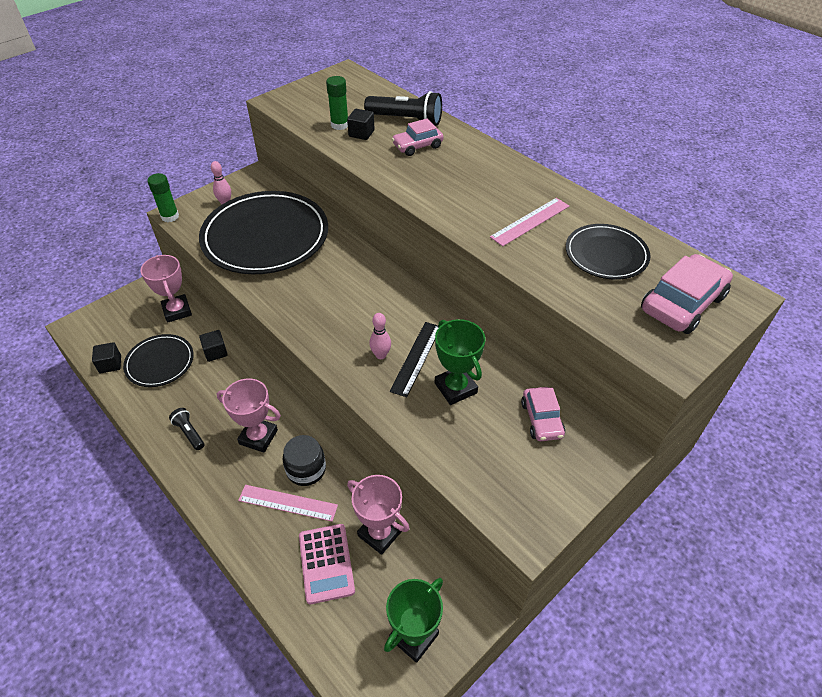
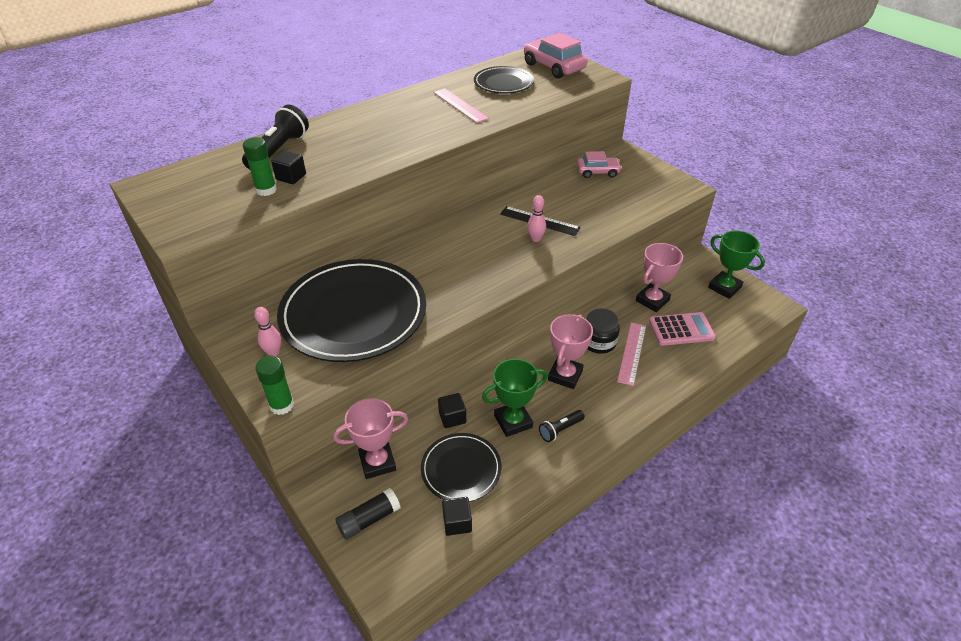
camera: 85 degrees left, 5 degrees down
pink car [392,119,444,156] -> none
green trophy [435,319,485,405] -> green trophy moved to [482,359,548,437]
none -> black glue stick [335,488,401,540]

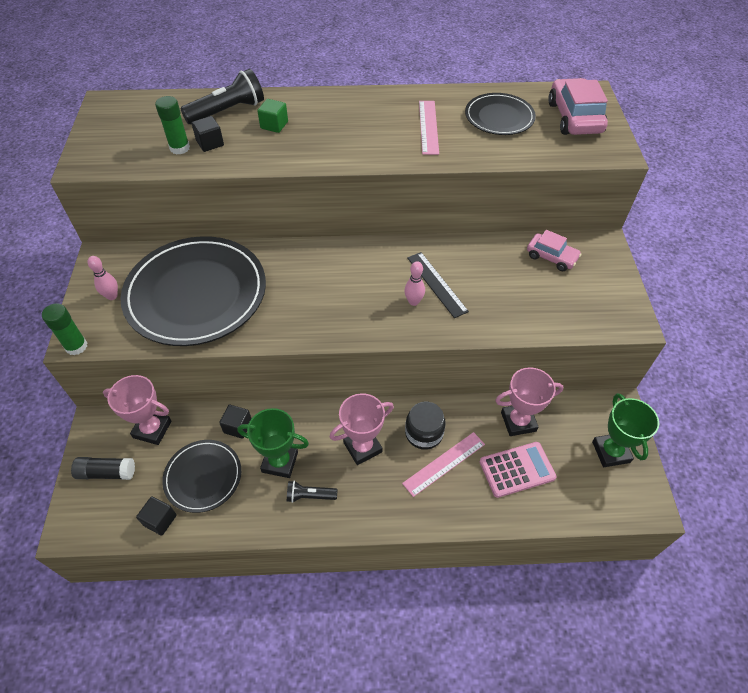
camera: 35 degrees right, 10 degrees up
pink calculator [649,312,716,346] -> pink calculator turned 45 degrees counterclockwise [480,442,557,498]
none -> green cube [257,99,288,133]

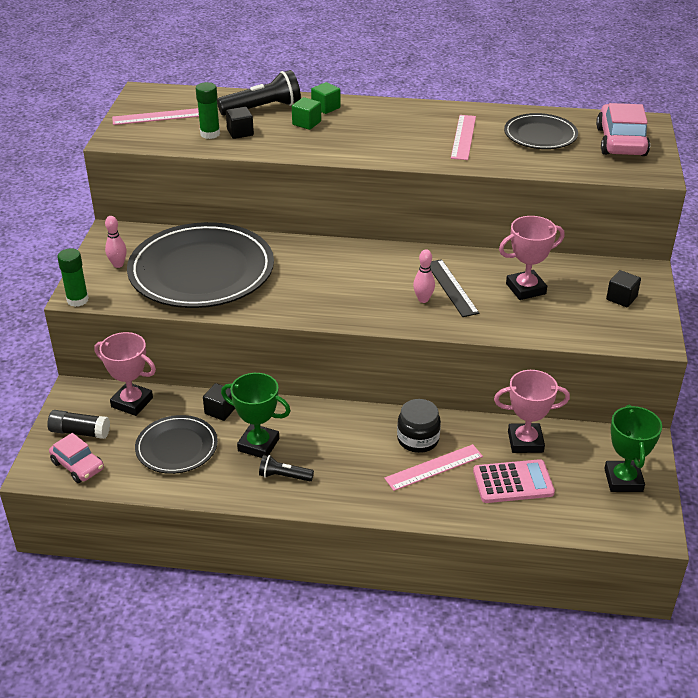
camera: 10 degrees right, 15 degrees down
black cube [136,496,177,536] -> black cube moved to [606,270,641,307]
pink trophy [330,393,394,465] -> pink trophy moved to [499,216,565,300]
pink car [527,230,582,271] -> pink car moved to [49,433,104,483]
none -> pink ruler [112,108,199,125]
none -> green cube [311,82,341,114]

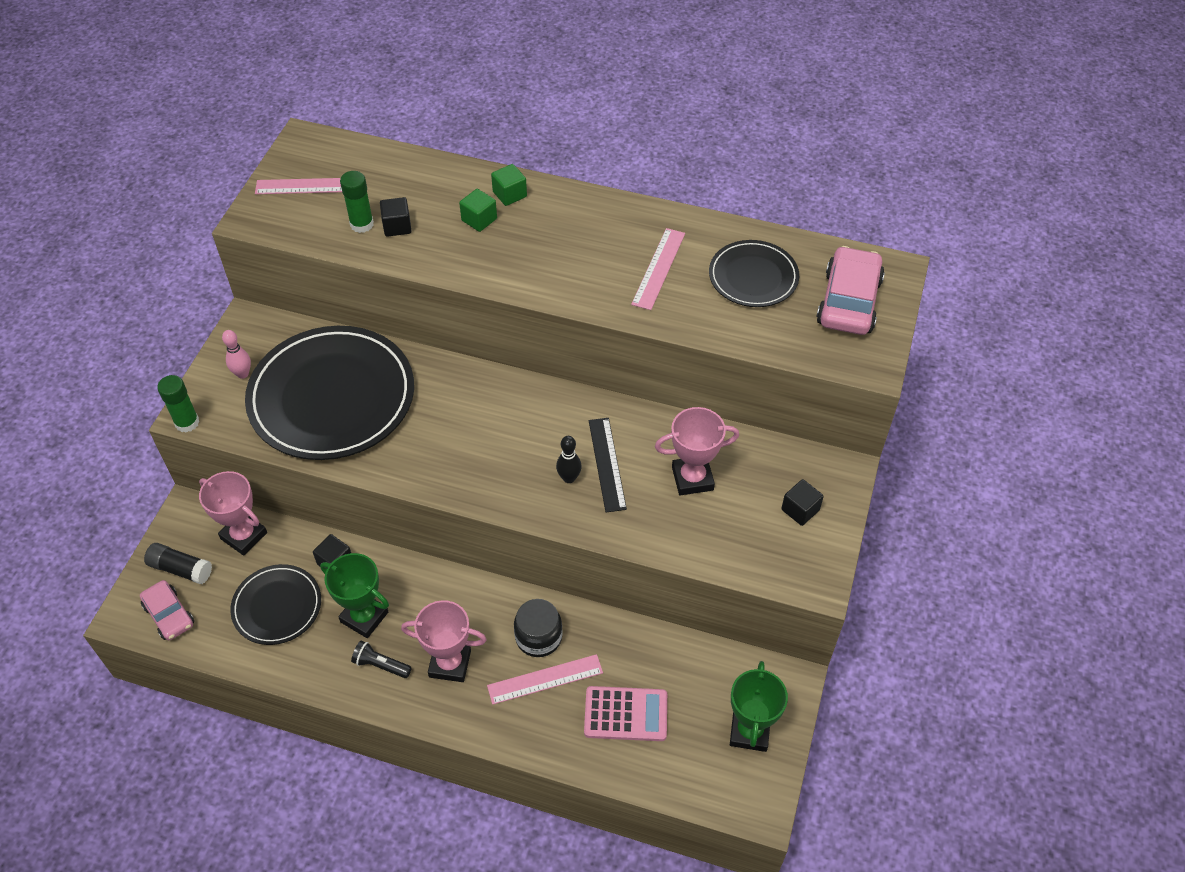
camera: 10 degrees right, 15 degrees up
black flashlight [217,70,301,116] -> none
pink bowling pin [413,249,435,303] -> black bowling pin [556,436,582,483]
pink trophy [494,370,570,453] -> pink trophy moved to [401,600,487,682]

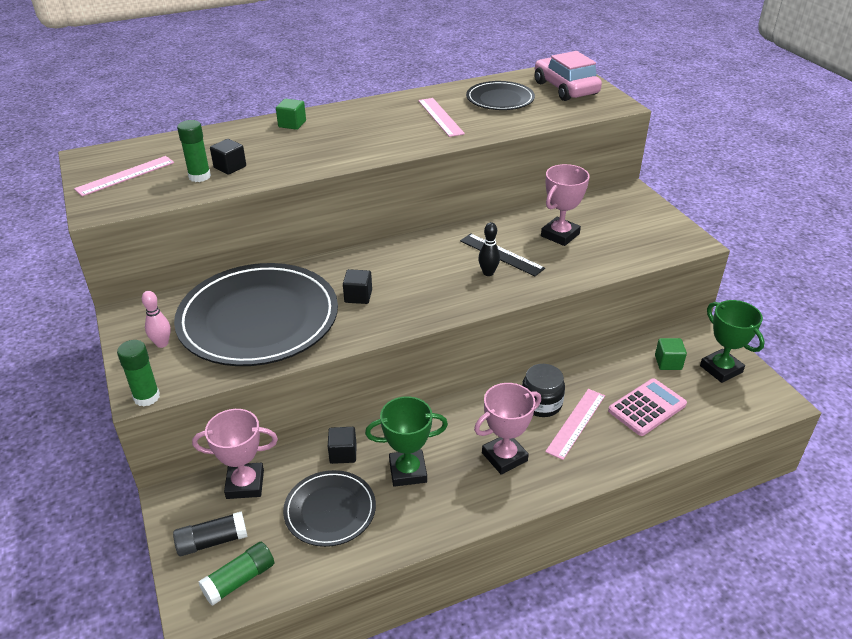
camera: 40 degrees left, 15 degrees down
pink car [140,580,194,640] -> green glue stick [198,542,274,606]
black flashlight [351,641,412,678] -> none
green cube [459,189,497,232] -> green cube moved to [655,338,687,370]
black cube [781,479,824,526] -> black cube moved to [343,269,372,304]

